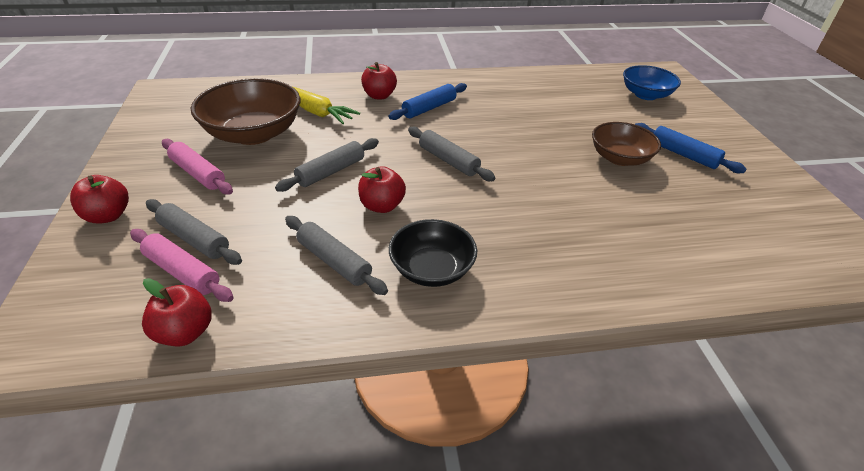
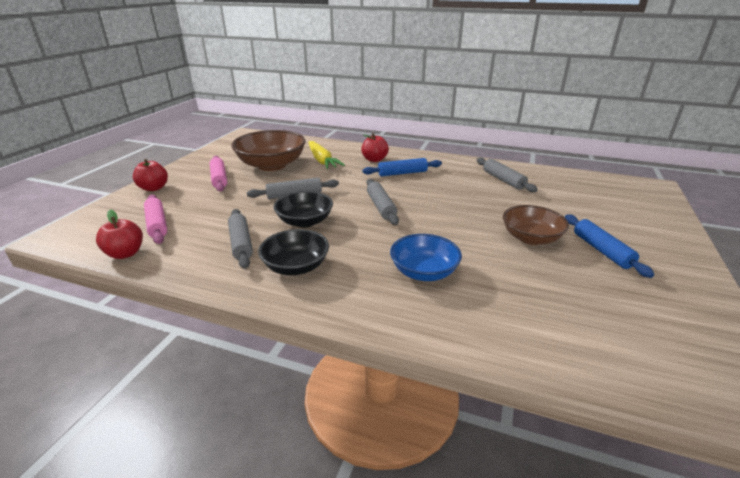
camera: 30 degrees right, 10 degrees down
grey rolling pin [146,199,242,265] -> grey rolling pin moved to [477,157,538,192]
red apple [358,166,406,213] -> black bowl [274,191,333,228]
blue bowl [623,65,681,100] -> blue bowl moved to [390,234,462,281]

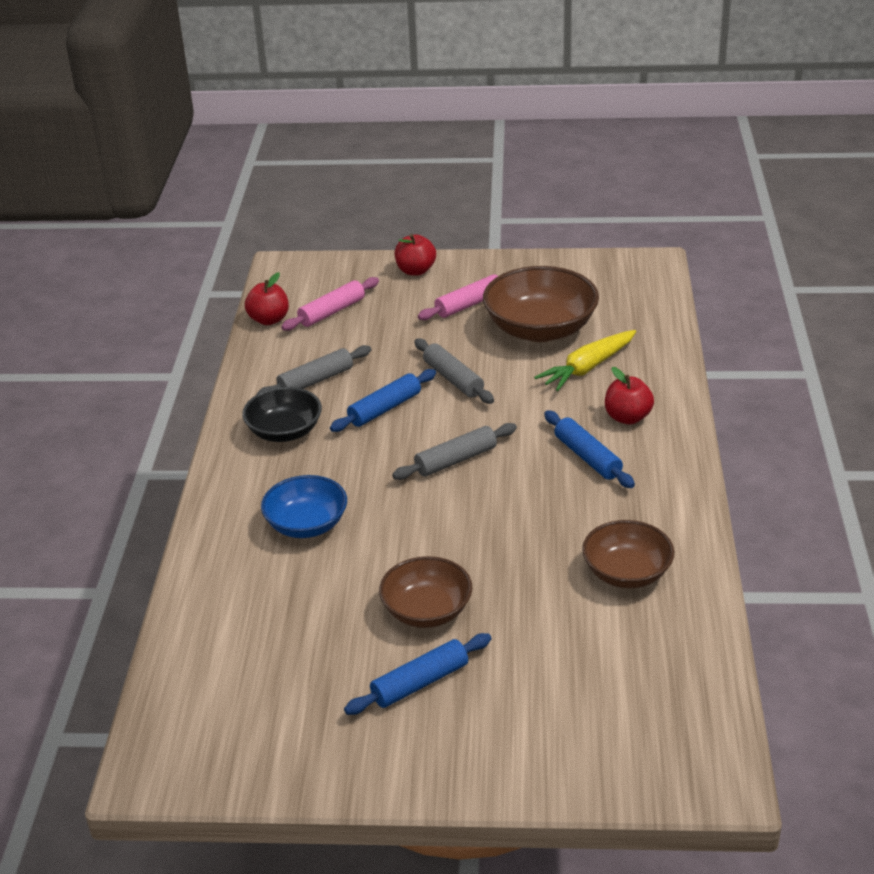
camera: 75 degrees right, 5 degrees up
black bowl [274,191,333,228] -> blue rolling pin [330,369,436,432]
grey rolling pin [477,157,538,192] -> brown bowl [582,520,674,588]

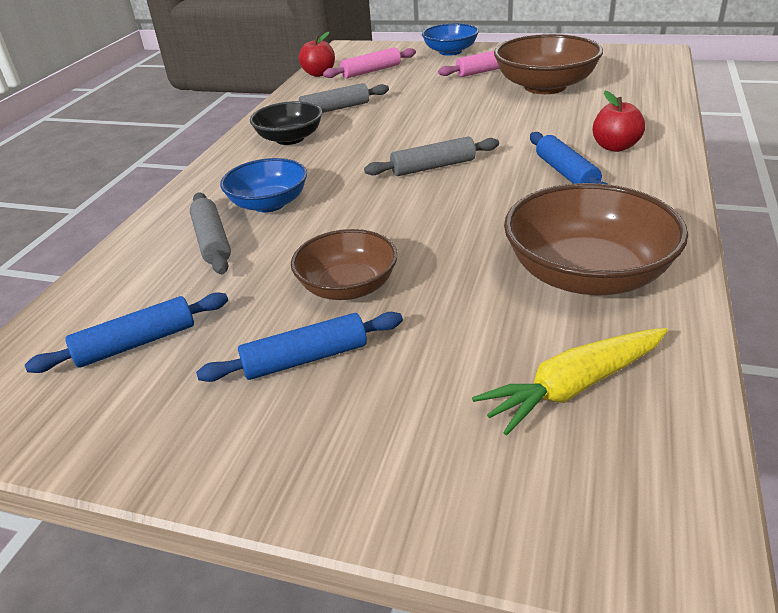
camera: 15 degrees right, 0 degrees up
blue rolling pin [330,369,436,432] -> blue rolling pin moved to [25,292,228,373]
red apple [395,234,436,276] -> blue bowl [422,23,479,56]
grey rolling pin [414,338,494,404] -> grey rolling pin moved to [190,193,231,274]
yellow carrot [534,330,636,391] -> yellow carrot moved to [472,328,668,435]
brown bowl [582,520,674,588] -> brown bowl [504,183,688,295], size x1.58

